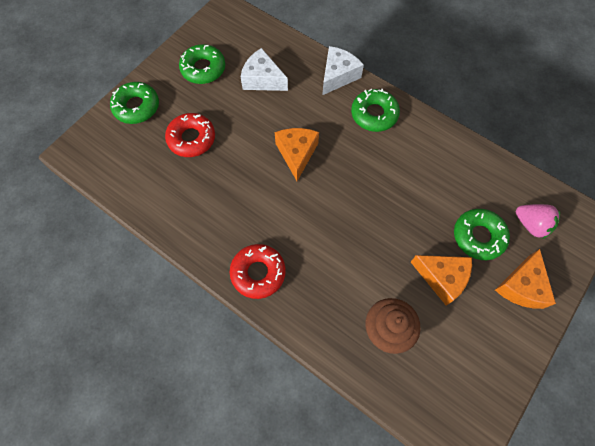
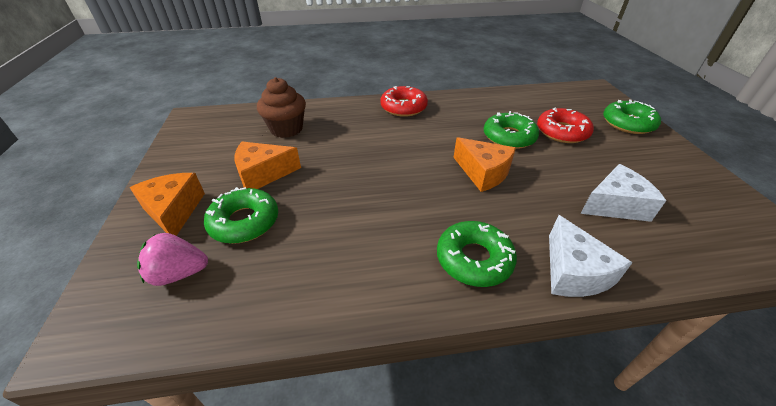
camera: 135 degrees right, 25 degrees down
green donut [179,44,225,84] -> green donut moved to [484,111,539,149]

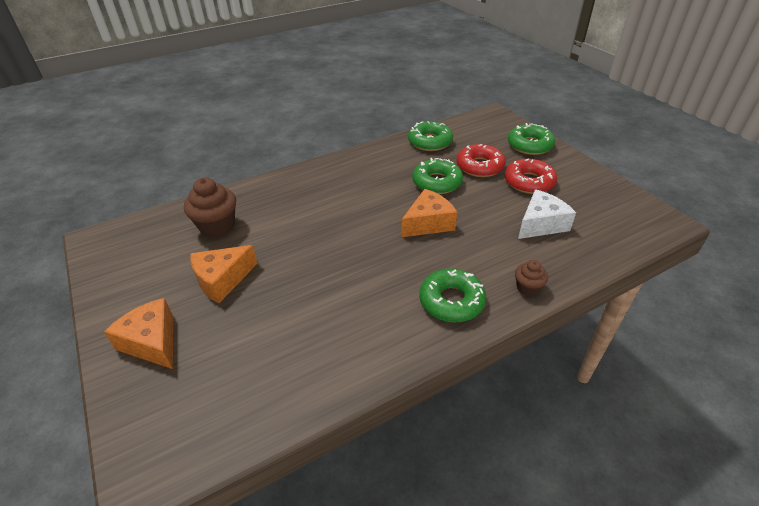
camera: 20 degrees left, 0 degrees up
pink strawberry [137,233,208,286] -> none
green donut [204,187,278,244] -> green donut moved to [408,121,453,151]
red donut [380,86,428,117] -> red donut moved to [505,159,557,194]
orange cheese [453,137,516,192] -> orange cheese turned 60 degrees counterclockwise [402,189,457,237]
white cheese [549,215,633,297] -> brown cupcake [515,260,548,296]

